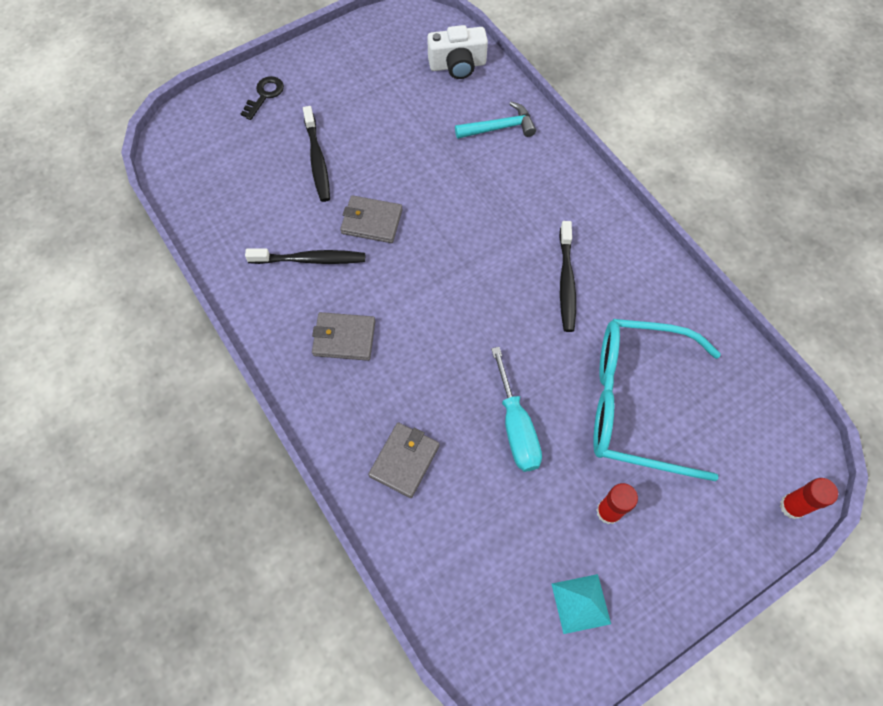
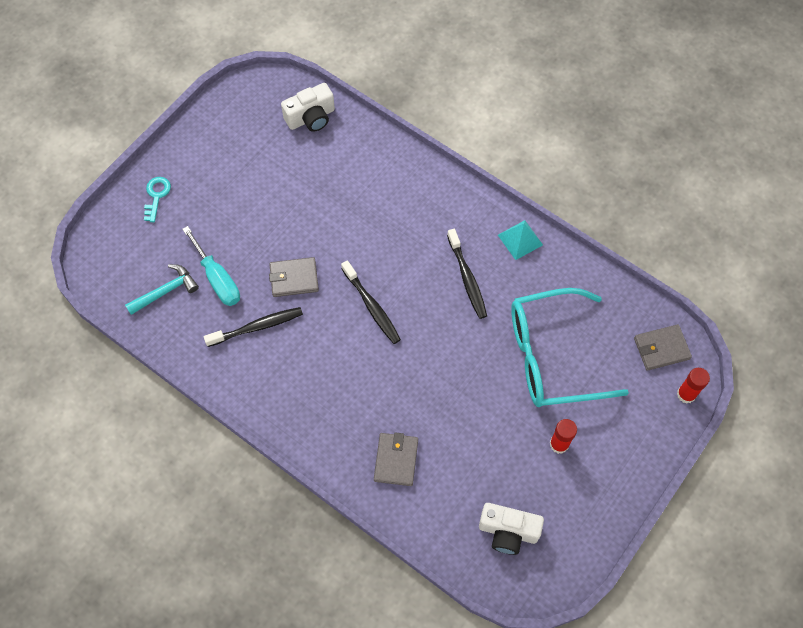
camera: 20 degrees left, 0 degrees up
black key [241,76,284,120] -> turquoise key [144,177,171,222]
black toothbrush [303,106,330,202] -> black toothbrush moved to [341,260,401,344]
grey wallet [312,312,375,361] -> grey wallet moved to [634,324,692,371]
turquoise hammer [455,102,536,139] -> turquoise hammer moved to [125,264,199,315]
turquoise screwdriver [491,347,542,472] -> turquoise screwdriver moved to [182,226,240,306]
turquoise pyramid [552,574,611,634] -> turquoise pyramid moved to [498,220,543,260]
none -> white camera [479,503,544,555]

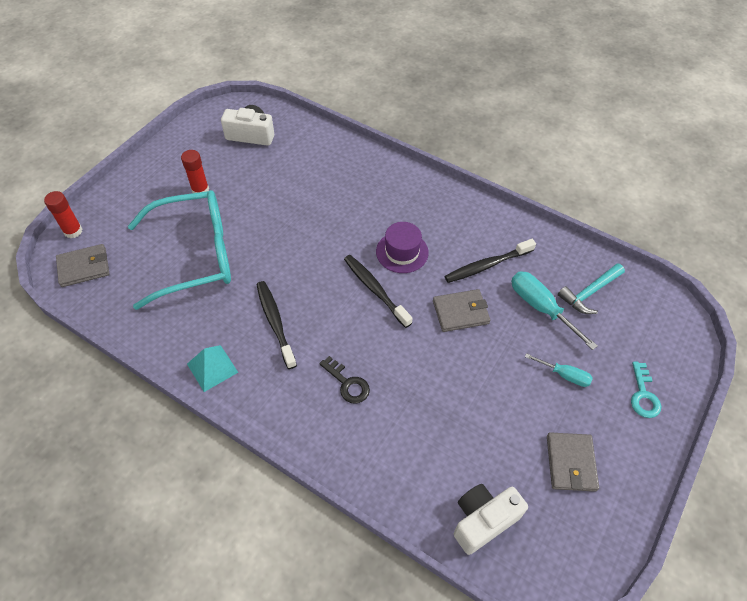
camera: 175 degrees right, 10 degrees down
grey wallet [374,432,418,486] -> grey wallet moved to [547,432,599,492]
none -> black key [319,356,370,403]
none -> purple hat [376,222,429,273]
none -> turquoise screwdriver [525,353,593,387]

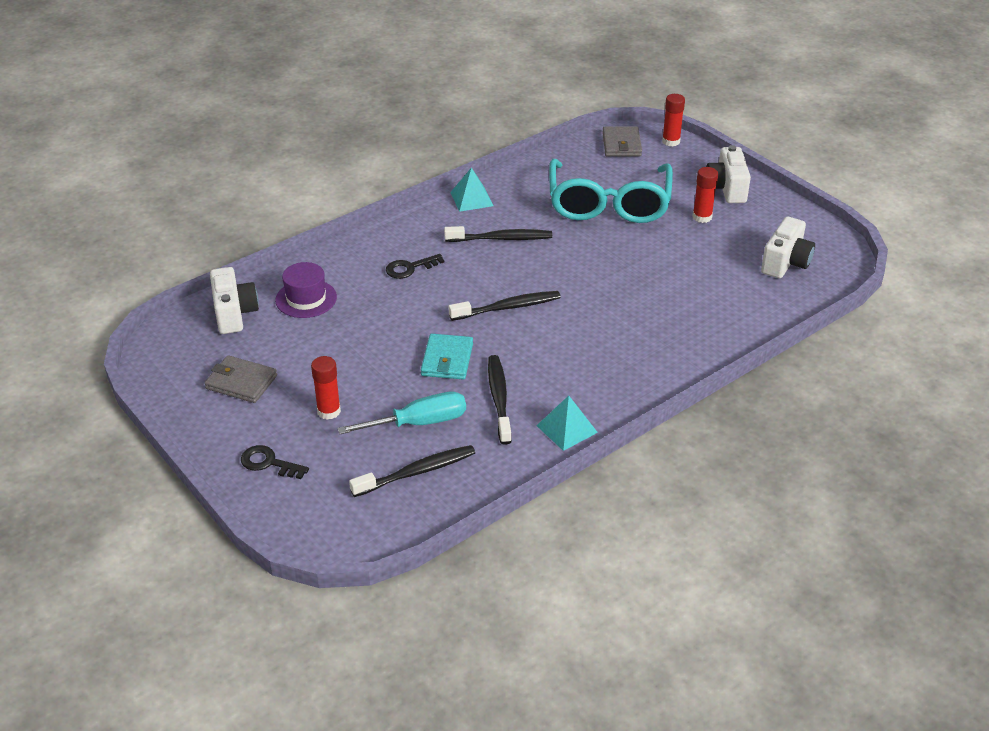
camera: 110 degrees right, 15 degrees down
purple hat [376,222,429,273] -> purple hat moved to [275,262,337,318]
grey wallet [433,289,490,332] -> turquoise wallet [421,334,473,380]
turquoise screwdriver [525,353,593,387] -> red glue stick [311,356,341,420]
turquoise hammer [558,263,625,314] -> black toothbrush [349,445,475,497]
turquoise key [631,362,661,418] -> black key [241,445,309,479]
none -> turquoise pyramid [537,396,598,451]
none -> white camera [706,145,751,203]

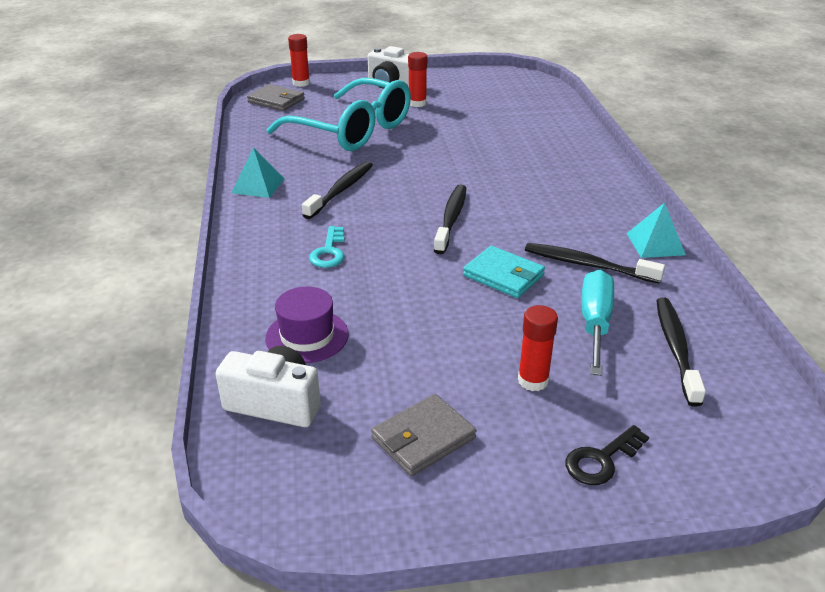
camera: 60 degrees left, 5 degrees down
black key [386,254,444,279] -> turquoise key [309,226,345,268]
white camera [761,217,815,278] -> none

